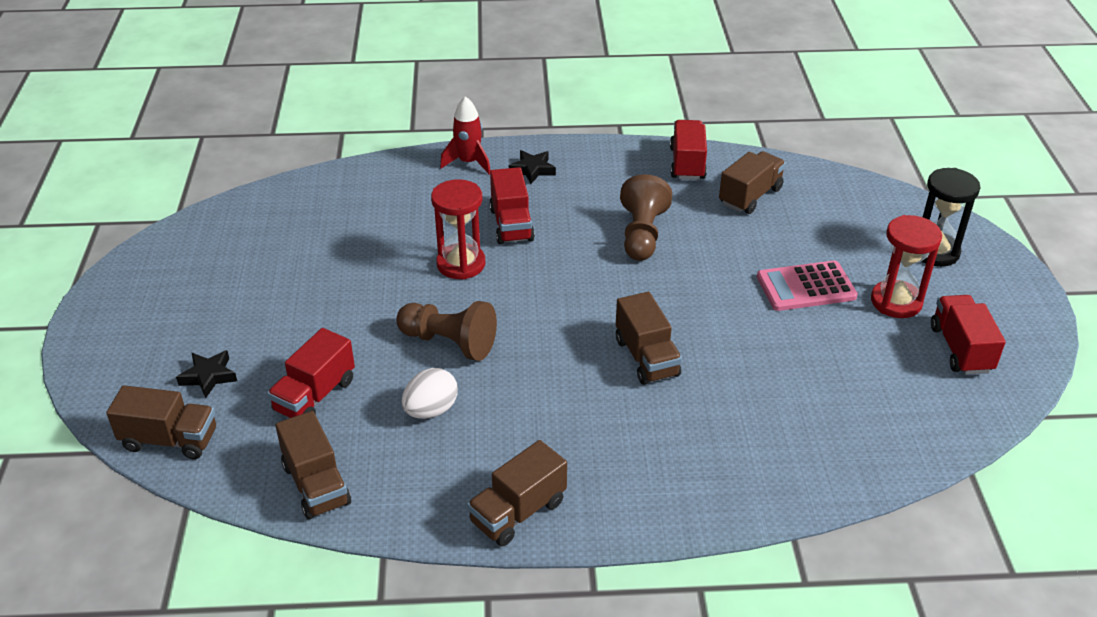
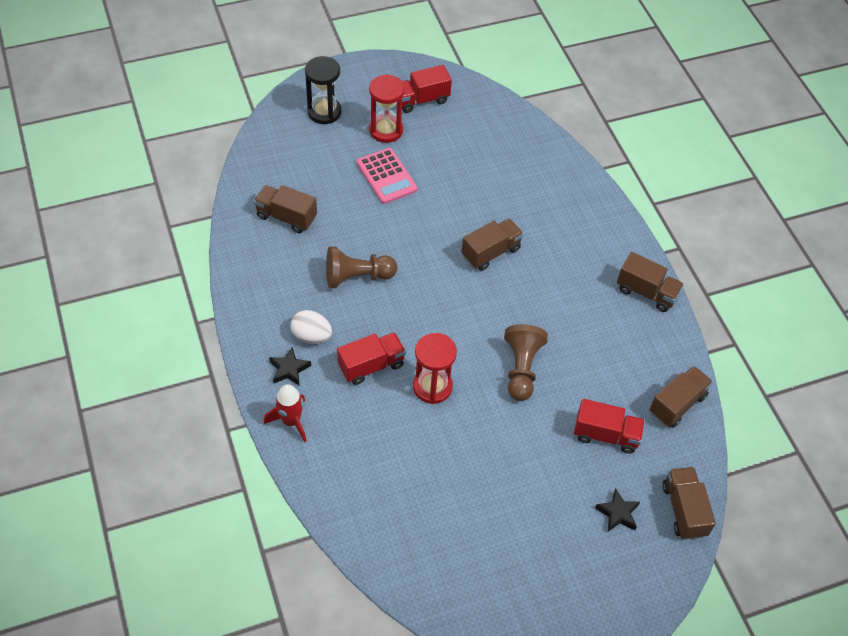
camera: 110 degrees left, 15 degrees up
white egg [402,368,458,419] -> white egg moved to [291,310,332,344]
red truck [670,120,707,180] -> none

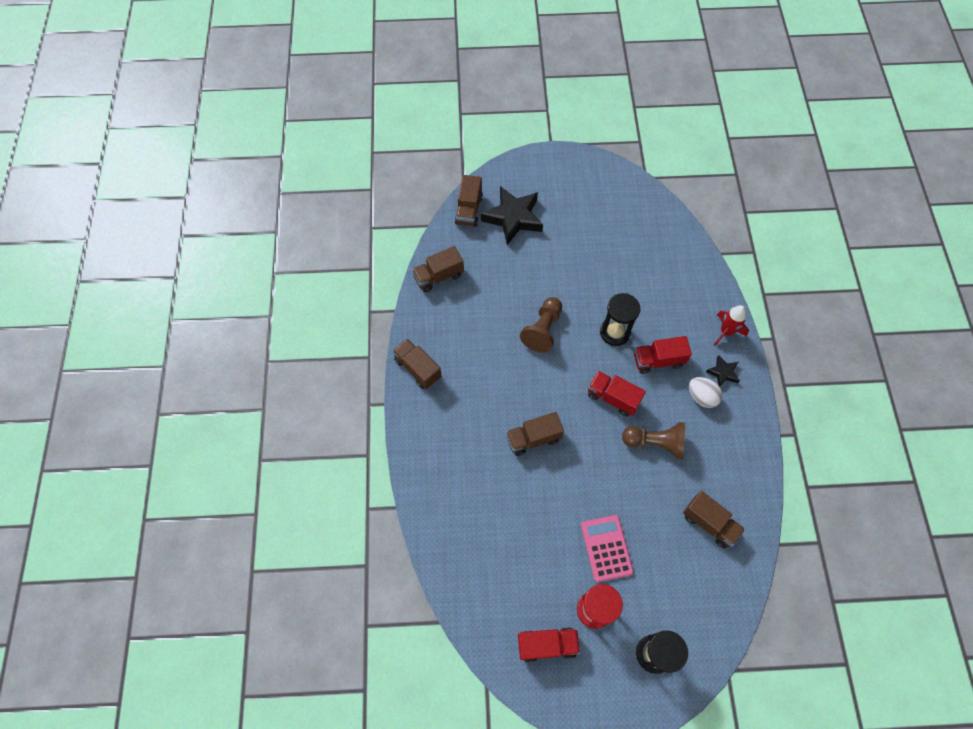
camera: 160 degrees left, 10 degrees up
red hourglass [413,333,457,404] -> black hourglass [600,293,641,346]
red truck [574,399,645,454] -> red truck moved to [588,371,646,416]
black star [595,489,640,532] -> black star [481,186,543,245], size x2.06

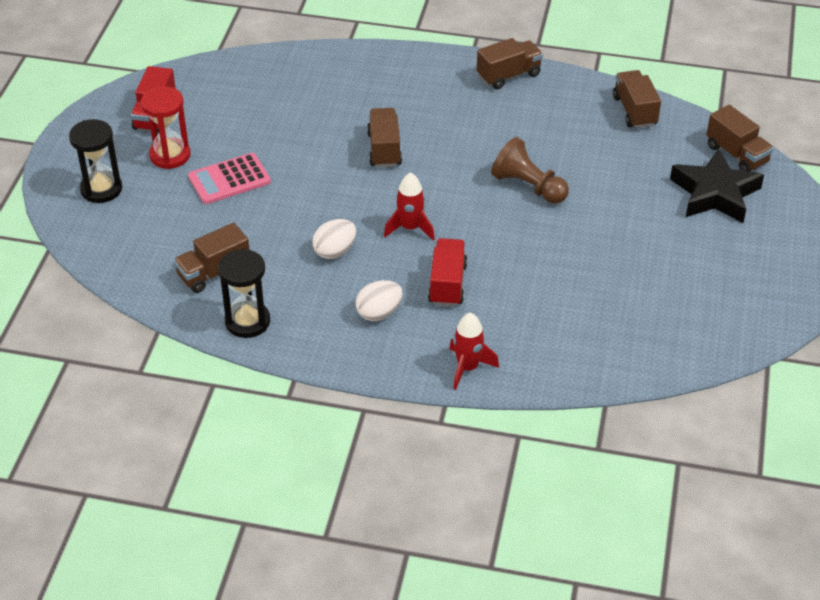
camera: 105 degrees right, 20 degrees down
brown truck [455,175,483,227] -> brown truck turned 150 degrees counterclockwise [706,105,774,171]
pink calculator [581,515,633,582] -> pink calculator turned 150 degrees clockwise [188,153,271,204]
red truck [588,371,646,416] -> red rocket [384,172,435,240]
black hourglass [600,293,641,346] -> black hourglass moved to [218,249,270,338]
brown pawn [622,422,685,459] -> white egg [312,219,356,259]
black star [706,355,740,387] -> none

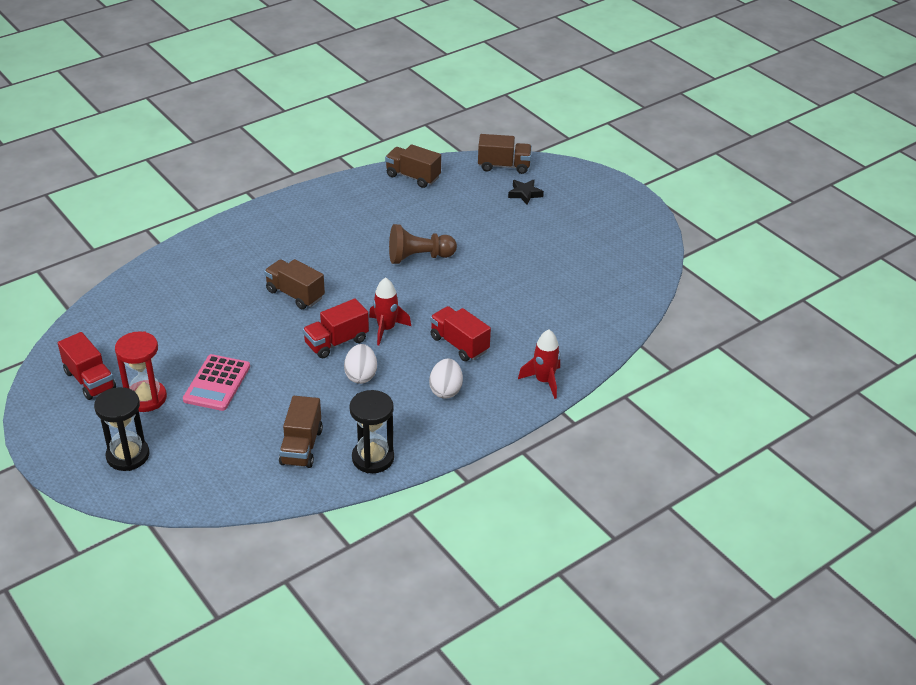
camera: 50 degrees left, 5 degrees down
brown truck [477,38,543,89] -> none
black star [670,149,764,223] -> black star [508,179,544,204], size x0.49
none -> red truck [302,299,369,358]

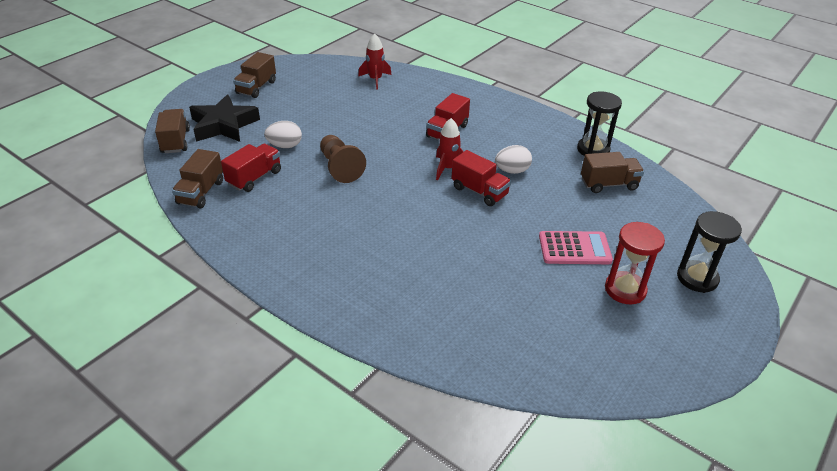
camera: 105 degrees left, 0 degrees up
red truck [58,332,116,400] -> red truck moved to [221,144,281,192]
brown truck [264,259,325,309] -> brown truck moved to [233,52,276,98]
white egg [429,358,463,399] -> white egg moved to [264,121,302,148]
black star [508,179,544,204] -> black star [189,94,260,142], size x2.06
red rocket [518,329,560,399] -> red rocket moved to [358,33,392,90]

